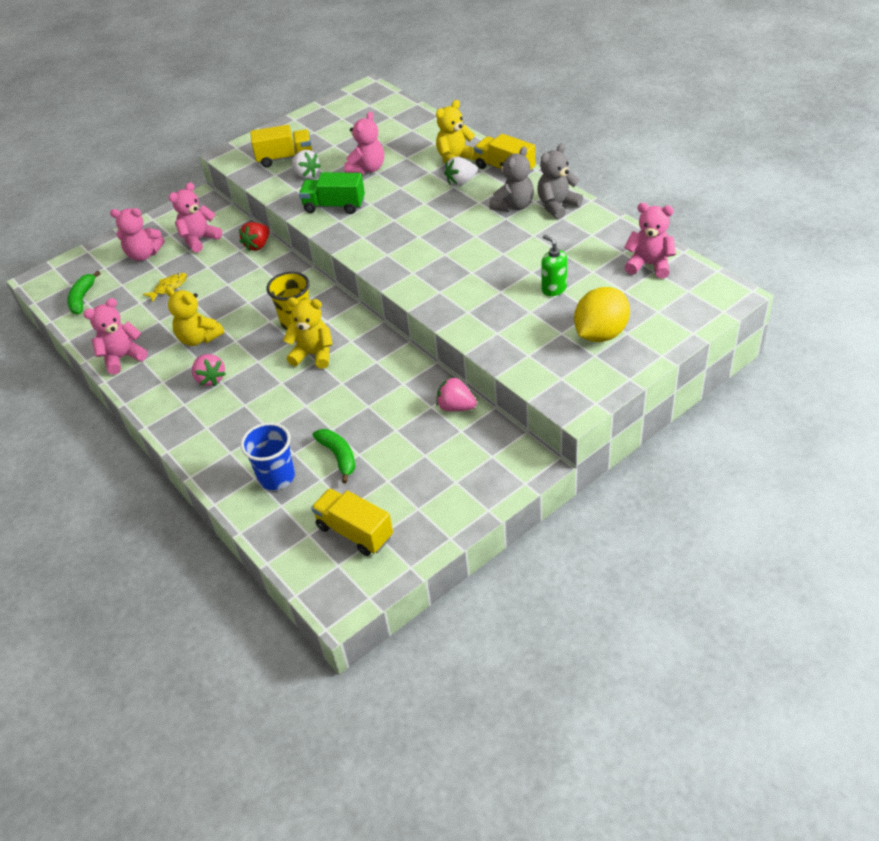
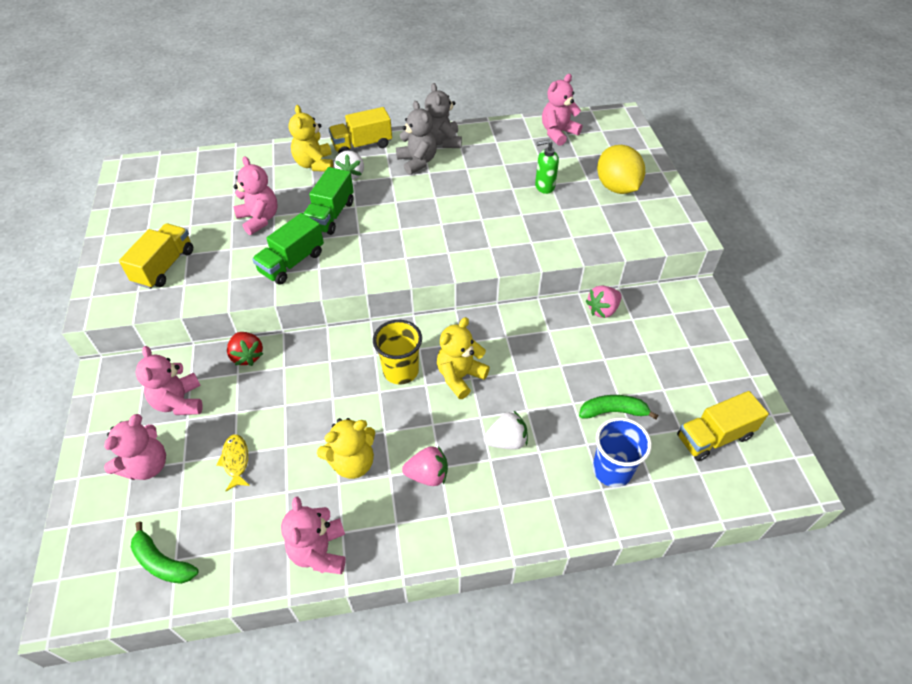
camera: 65 degrees left, 5 degrees up
white strawberry [291,150,321,179] -> white strawberry moved to [483,411,528,450]
none -> green truck [303,167,354,235]

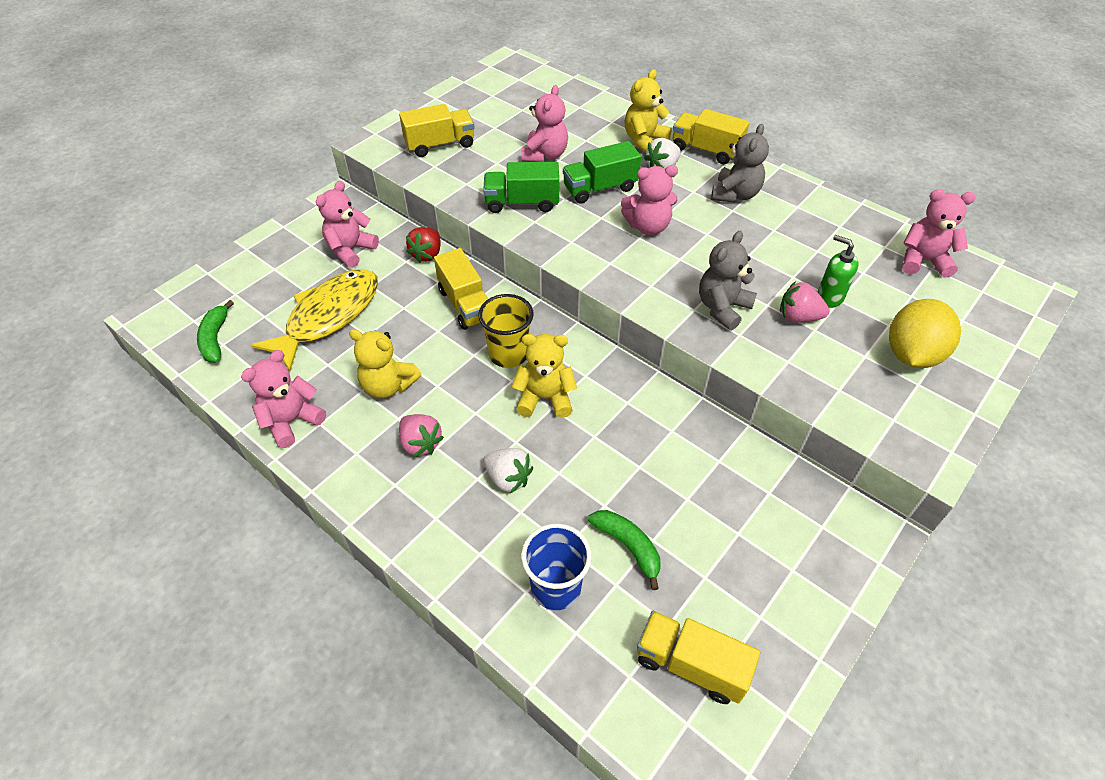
camera: 50 degrees right, 0 degrees up
pink teddy bear [104,414,166,480] -> pink teddy bear moved to [621,165,678,235]
yellow fish [216,434,250,491] -> yellow fish [251,269,378,371], size x2.36
grey teddy bear [425,83,462,148] -> grey teddy bear moved to [699,231,757,330]
pink strawberry [586,285,622,318] -> pink strawberry moved to [780,281,830,323]
none -> yellow truck [434,248,488,330]

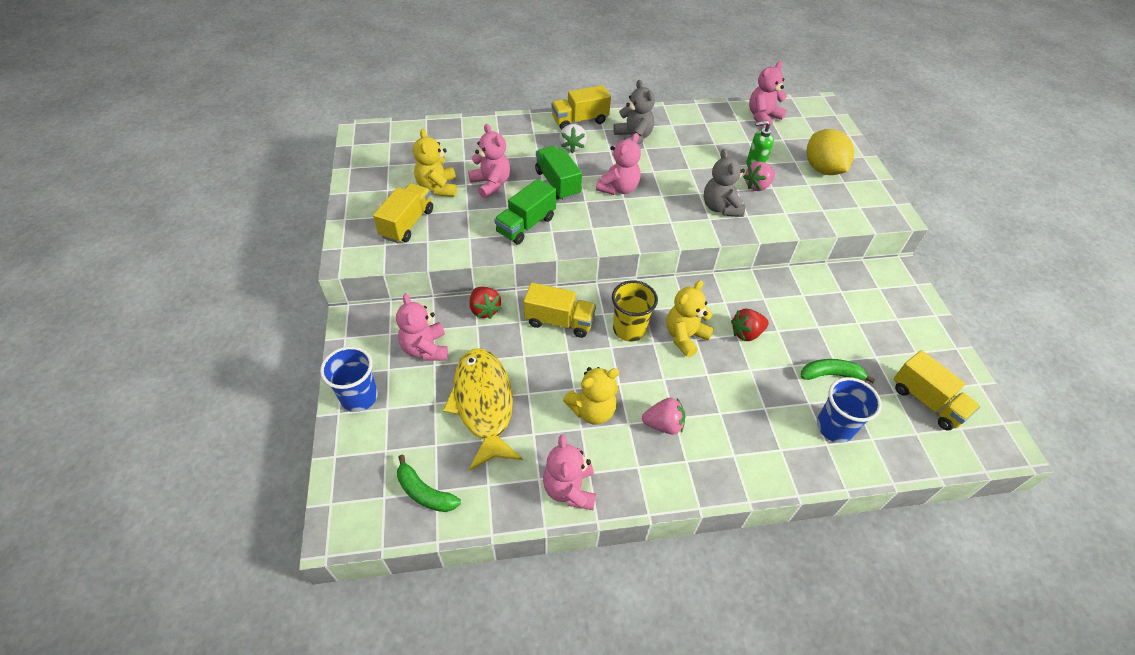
camera: 50 degrees left, 0 degrees up
white strawberry [484,448,533,494] -> none
green truck [563,141,641,204] -> green truck turned 135 degrees clockwise [535,146,582,200]
yellow teddy bear [624,69,672,153] -> yellow teddy bear moved to [413,129,457,197]
yellow truck [637,611,760,704] -> yellow truck turned 105 degrees counterclockwise [894,350,980,430]
none -> blue cup [320,346,378,412]
none -> red strawberry [731,309,769,341]

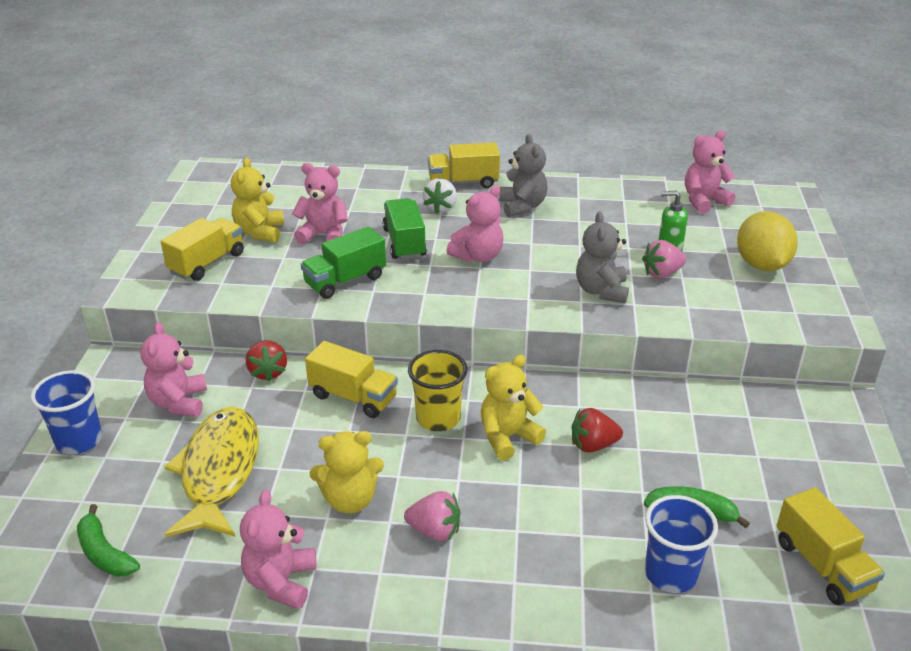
camera: 15 degrees right, 15 degrees down
pink teddy bear [468,124,510,198] -> pink teddy bear turned 60 degrees counterclockwise [292,163,348,244]

